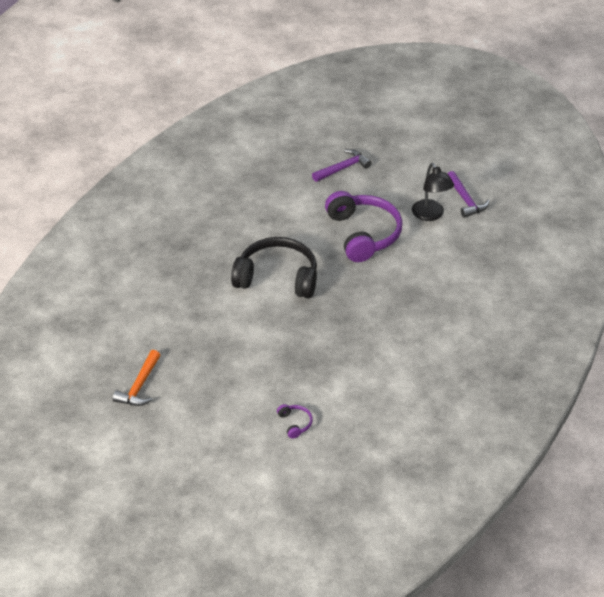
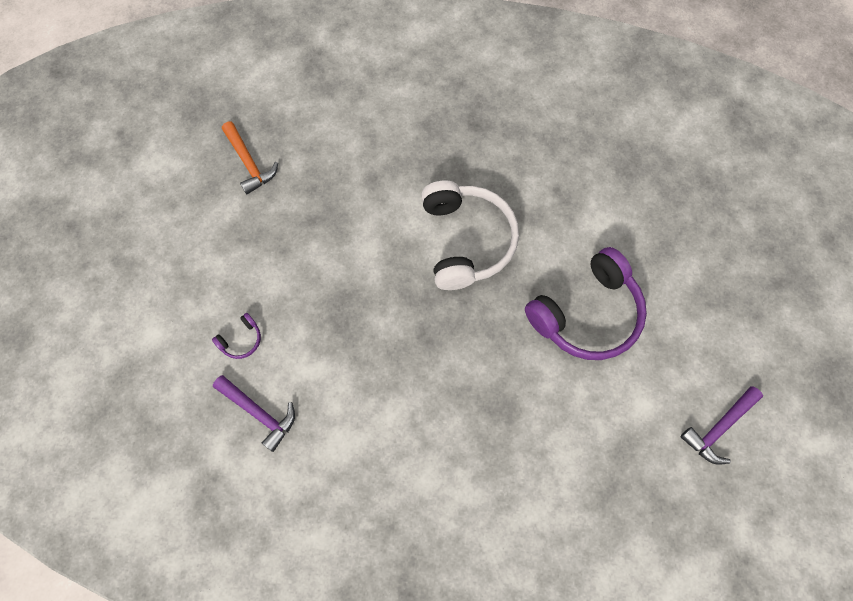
camera: 70 degrees right, 25 degrees up
orange hammer [113,350,160,406] -> orange hammer turned 120 degrees counterclockwise [222,122,278,195]
black headphones [231,237,317,298] -> white headphones [421,180,519,290]
purple hammer [312,149,372,182] -> purple hammer moved to [213,375,295,452]
black lamp [412,163,454,221] -> none

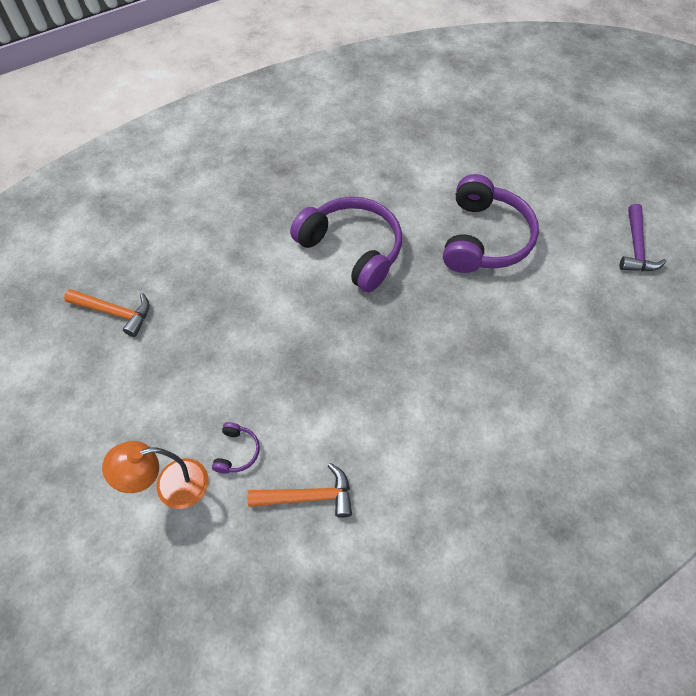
camera: 40 degrees left, 10 degrees down
purple hammer [213,375,295,452] -> orange hammer [248,463,352,518]
white headphones [421,180,519,290] -> purple headphones [290,197,402,292]
none -> orange lamp [102,441,209,509]

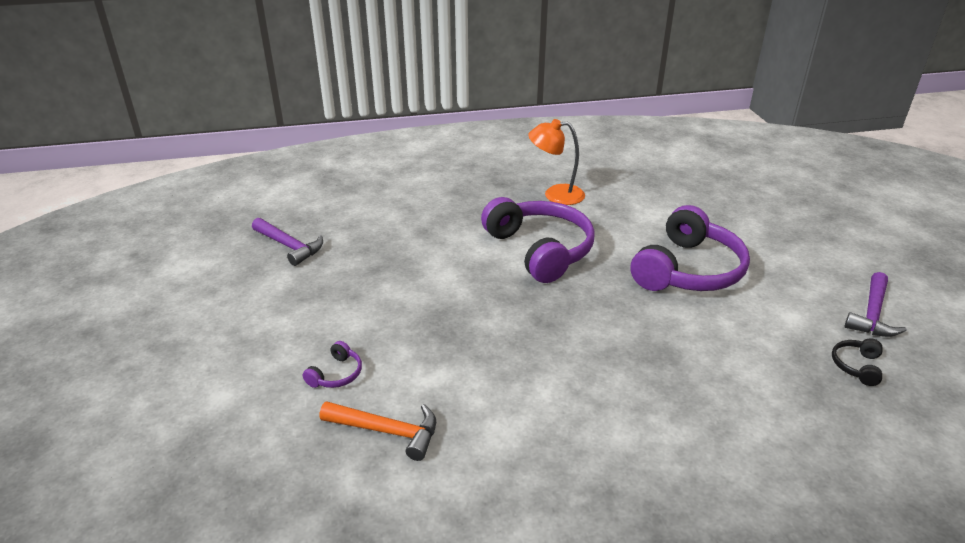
camera: 20 degrees right, 25 degrees down
orange hammer [64,289,150,337] -> purple hammer [252,218,323,266]
orange lamp [102,441,209,509] -> orange lamp moved to [528,119,585,205]
none -> black headphones [832,338,883,386]

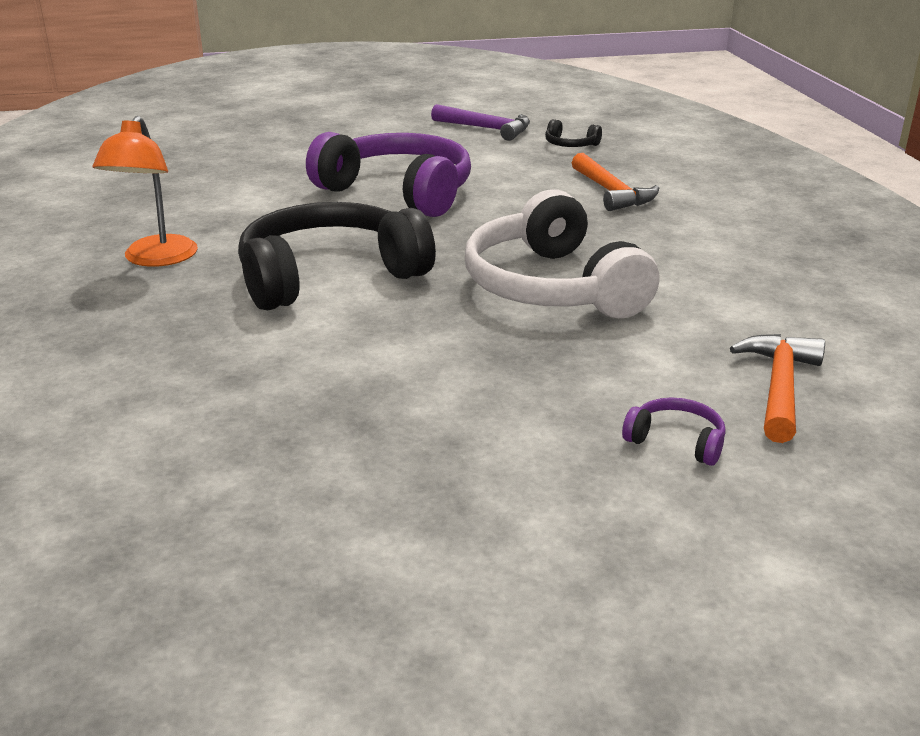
camera: 90 degrees left, 5 degrees down
purple hammer [252,218,323,266] -> none
purple headphones [481,197,595,283] -> black headphones [238,202,436,310]
none -> white headphones [465,189,659,318]
none -> orange hammer [572,153,659,211]

